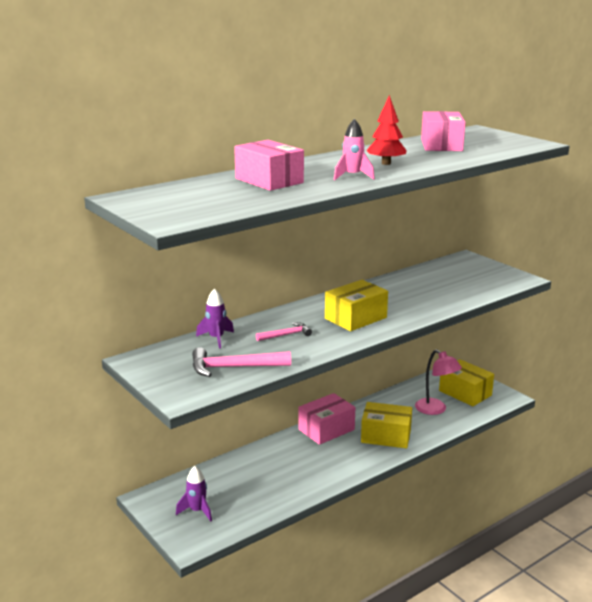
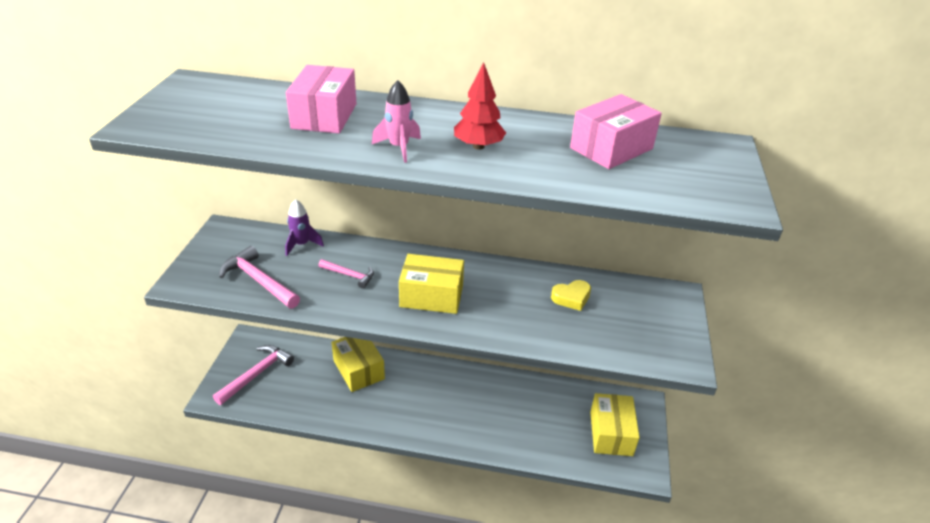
camera: 45 degrees right, 15 degrees up
purple rocket [176,466,212,522] -> pink hammer [213,345,294,405]
pink box [298,393,355,445] -> none
yellow box [361,402,412,448] -> yellow box moved to [331,337,385,392]
pink lamp [415,349,462,415] -> none
none -> yellow heart [551,280,591,311]

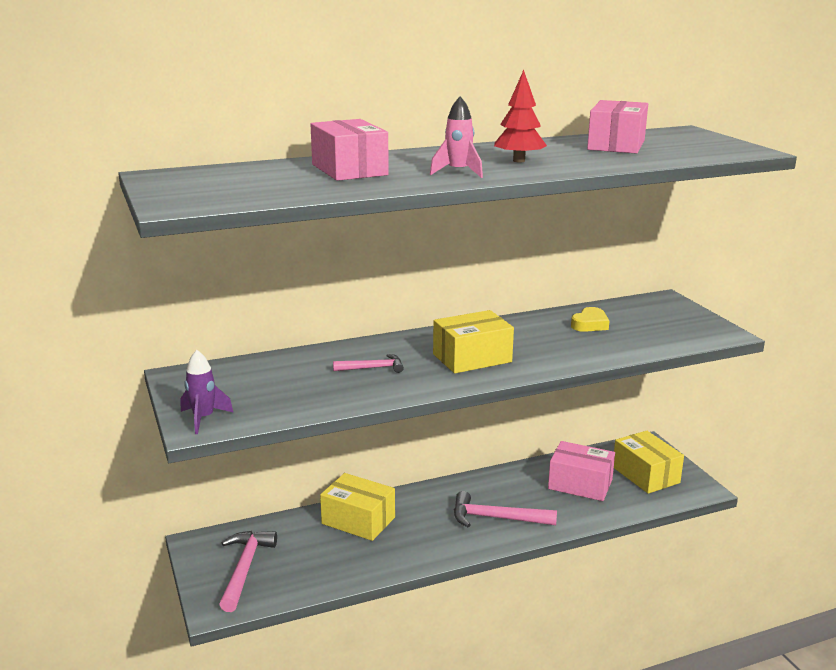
camera: 30 degrees left, 15 degrees down
pink hammer [219,246,300,309] -> pink hammer moved to [454,491,557,527]
purple rocket [285,199,324,256] -> purple rocket moved to [181,350,234,434]
none -> pink box [548,441,615,501]

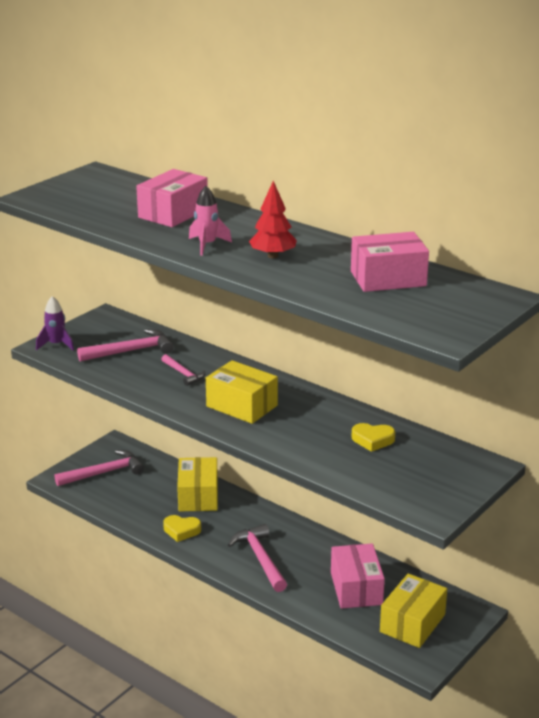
camera: 60 degrees right, 5 degrees up
none -> pink hammer [77,329,174,361]
none -> yellow heart [163,515,201,542]

